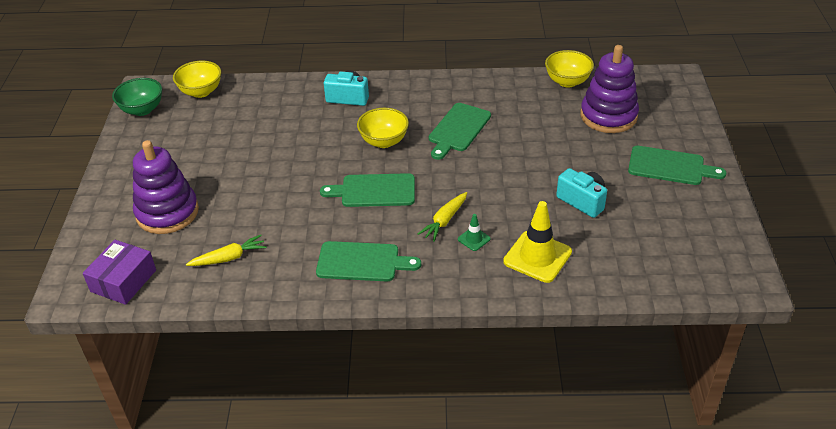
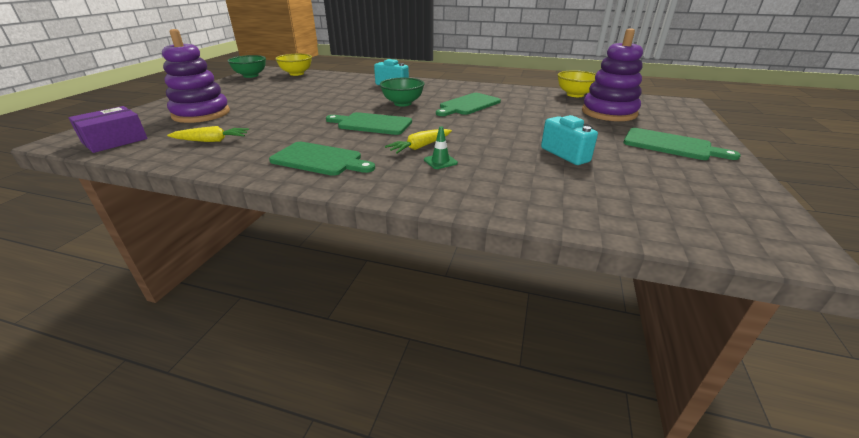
camera: 15 degrees right, 10 degrees down
yellow bowl [357,108,409,148] -> green bowl [380,78,424,107]
yellow traffic cone [503,201,572,283] -> none

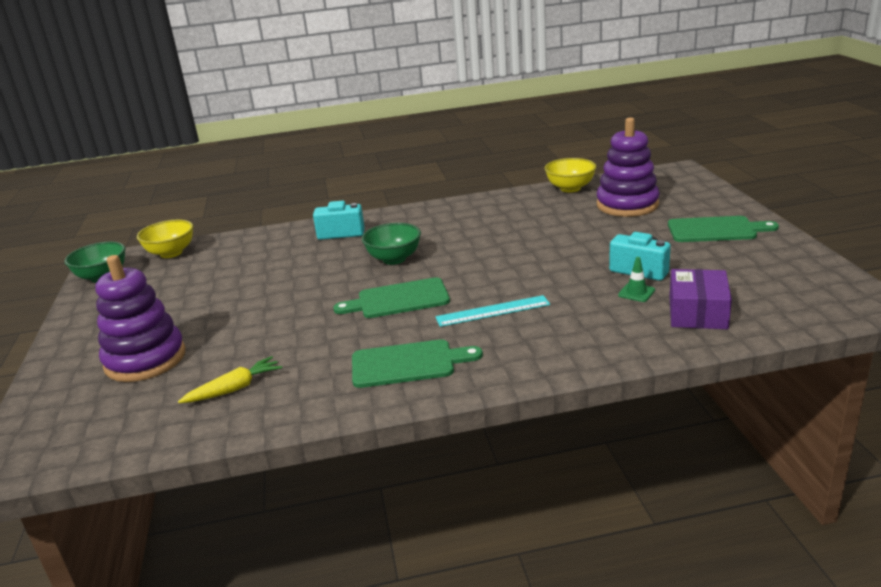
camera: 25 degrees left, 5 degrees down
purple box [68,106,148,153] -> purple box moved to [669,269,732,329]
yellow carrot [385,129,452,154] -> turquoise ruler [435,295,550,327]
green traffic cone [424,127,458,169] -> green traffic cone moved to [618,257,655,302]
green cutting board [436,93,501,116] -> none

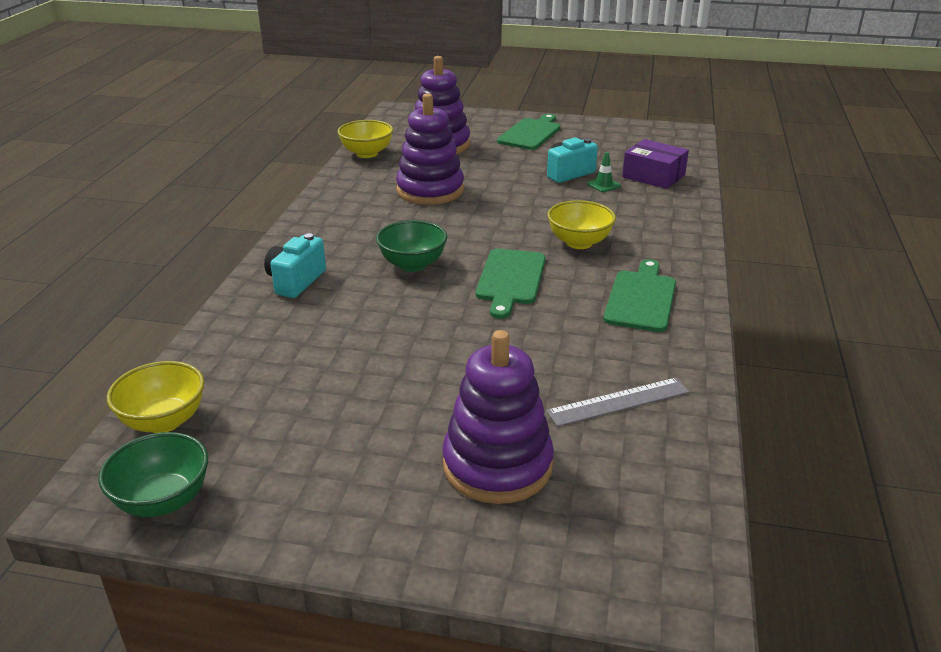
camera: 70 degrees left, 5 degrees up
yellow carrot [178,356,282,403] -> grey ruler [546,378,690,427]
turquoise ruler [435,295,550,327] -> yellow bowl [547,200,616,249]
none -> purple stacking toy [396,93,464,205]

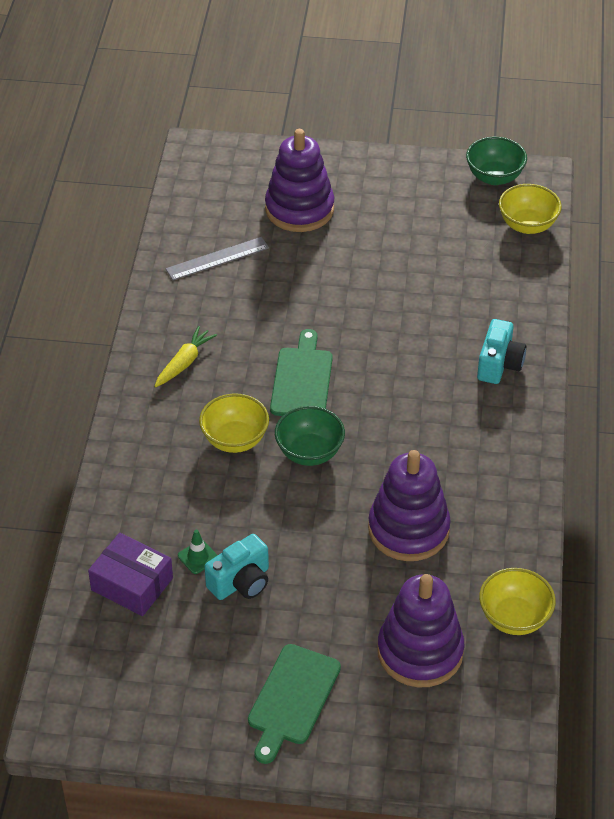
camera: 175 degrees right, 15 degrees up
green bowl [376,220,447,272] -> green bowl moved to [275,406,345,466]
green cutting board [603,259,676,332] -> yellow carrot [155,326,217,387]

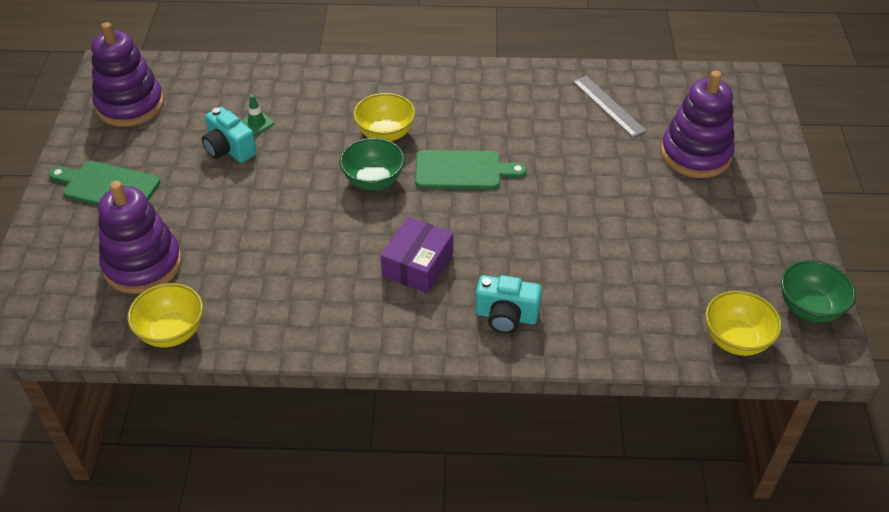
camera: 85 degrees right, 0 degrees up
purple box [88,533,173,616] -> purple box moved to [381,217,453,293]
yellow carrot [155,326,217,387] -> none
purple stacking toy [368,450,451,561] -> purple stacking toy moved to [91,22,164,127]

